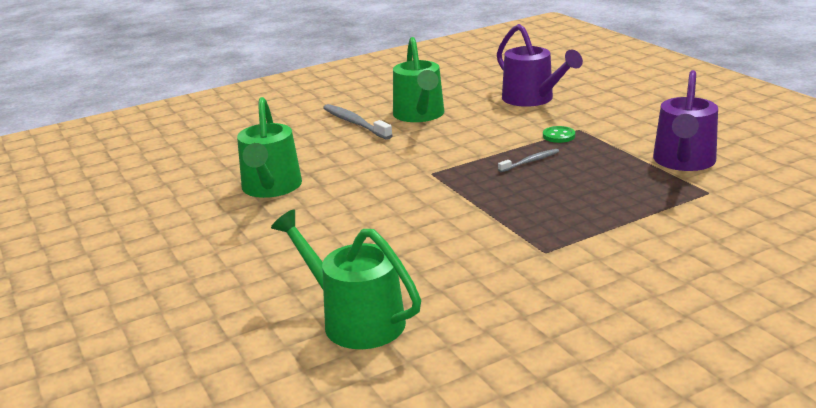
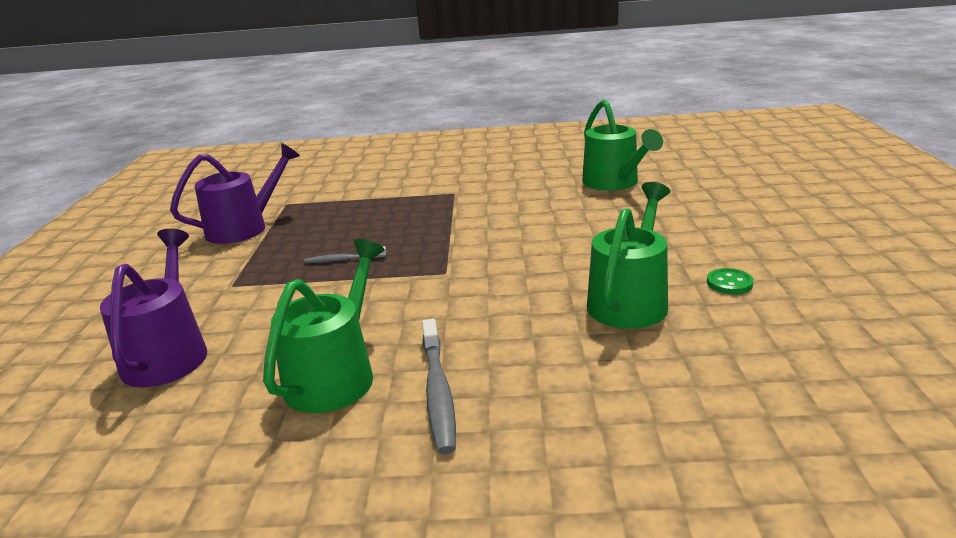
camera: 150 degrees left, 0 degrees up
green button [543,126,575,143] -> green button moved to [707,268,754,294]

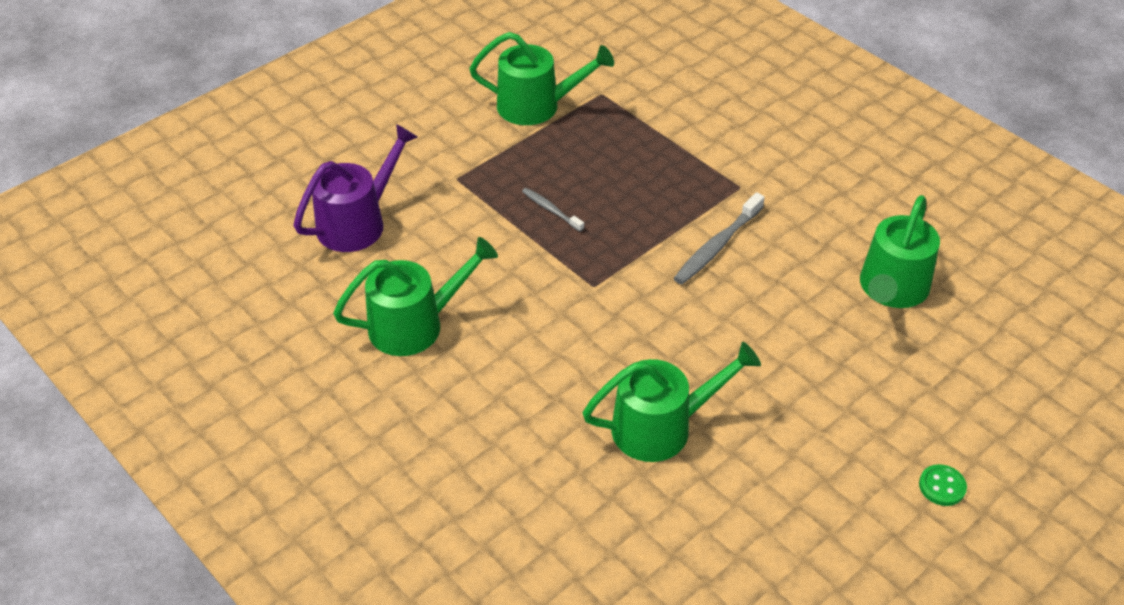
camera: 45 degrees right, 20 degrees up
purple watering can [170,143,300,244] -> green watering can [469,32,614,125]
grey toothbrush [422,319,456,454] -> grey toothbrush moved to [674,192,765,285]
green button [707,268,754,294] -> green button moved to [919,464,967,506]

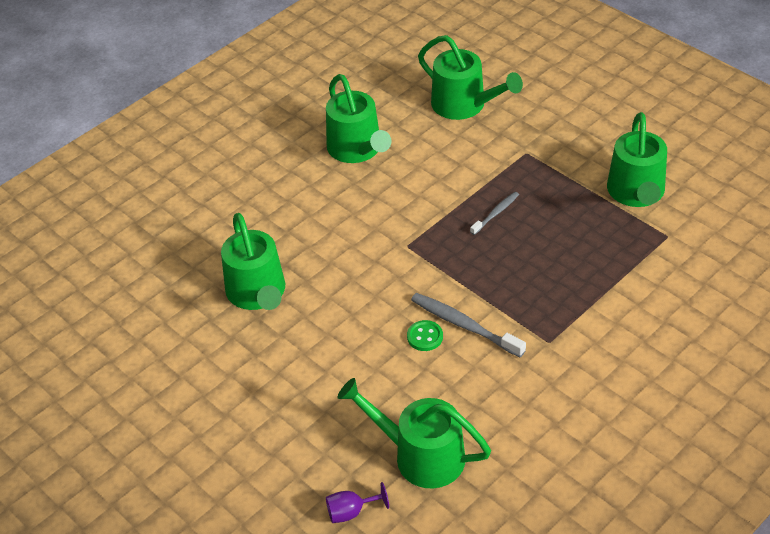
camera: 90 degrees right, 0 degrees up
purple watering can [294,124,418,252] -> green watering can [418,35,523,120]
green button [919,464,967,506] -> green button moved to [407,320,443,351]
none -> purple goblet [326,482,389,523]

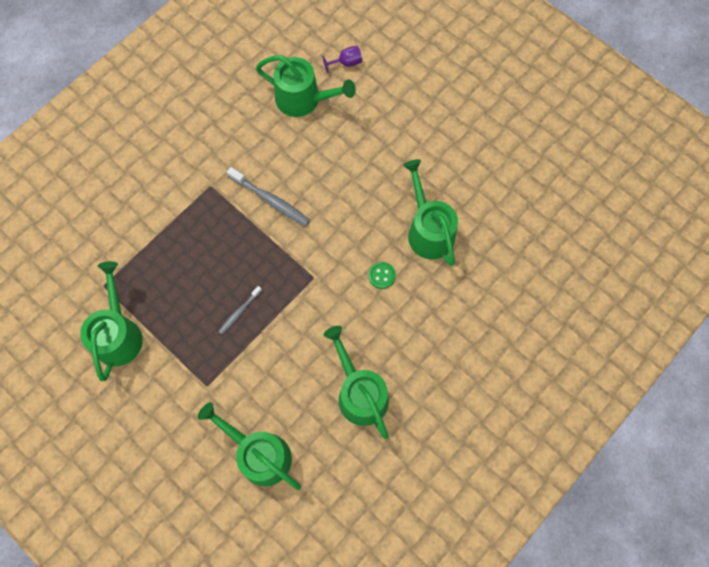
camera: 175 degrees right, 25 degrees up
green button [407,320,443,351] -> green button moved to [368,262,396,289]

